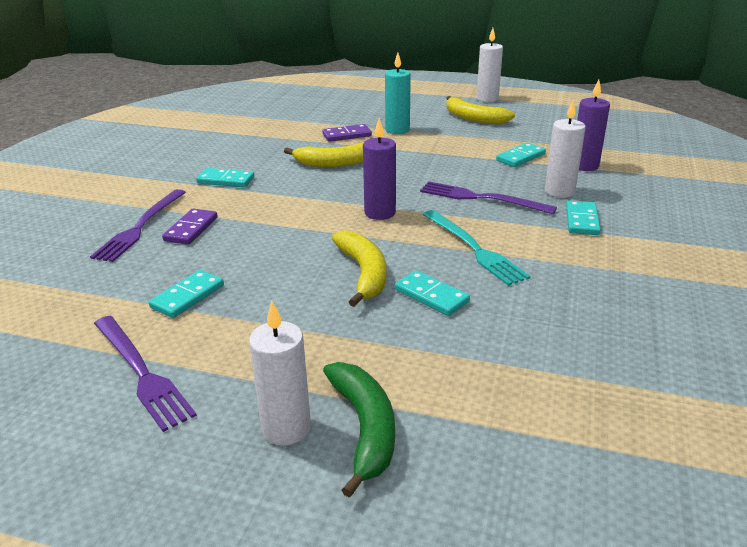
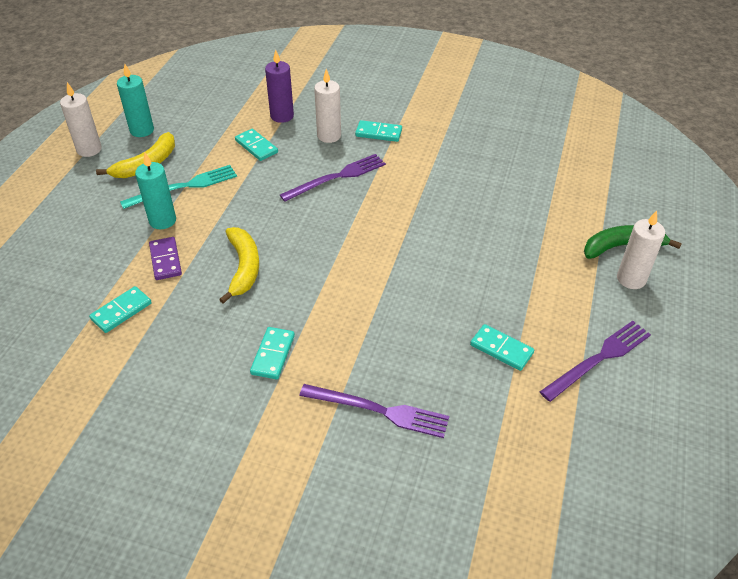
camera: 90 degrees left, 15 degrees up
purple domino [162,208,218,245] -> none
yellow banana [332,231,386,307] -> none
purple candle [363,118,396,220] -> none
turquoise domino [395,270,470,316] -> turquoise domino moved to [89,286,152,333]
purple fork [420,182,557,214] -> purple fork turned 150 degrees counterclockwise [280,154,386,202]
turquoise fork [423,210,530,286] -> turquoise fork moved to [120,165,237,209]
none -> turquoise candle [117,63,154,137]

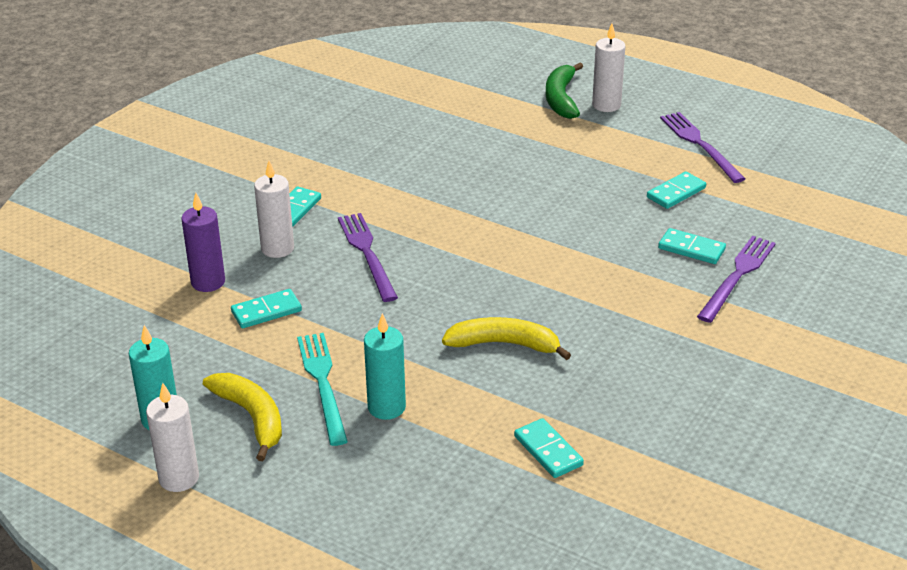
camera: 75 degrees left, 10 degrees down
purple domino [149,237,182,280] -> none
turquoise domino [250,327,295,379] -> turquoise domino moved to [658,228,726,264]

